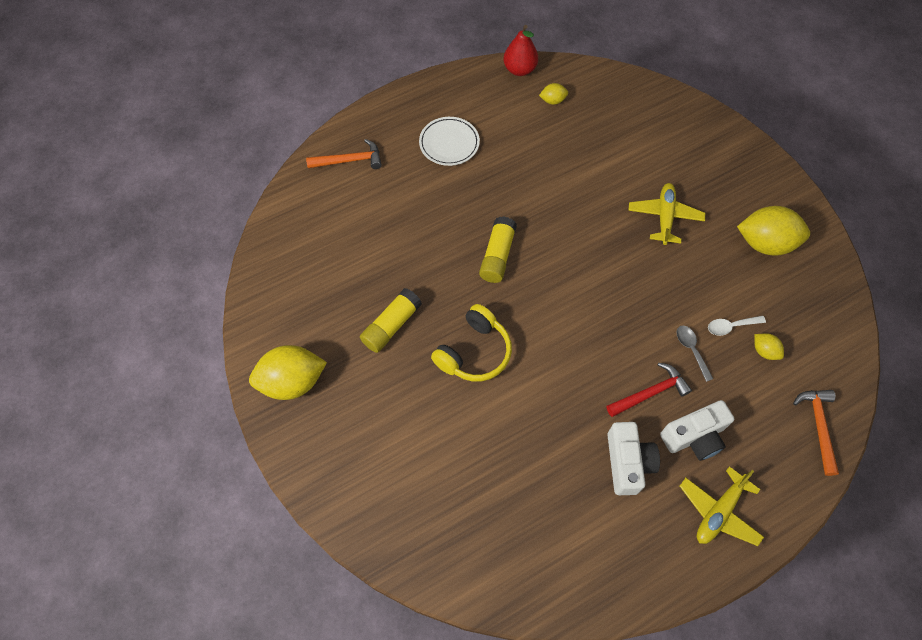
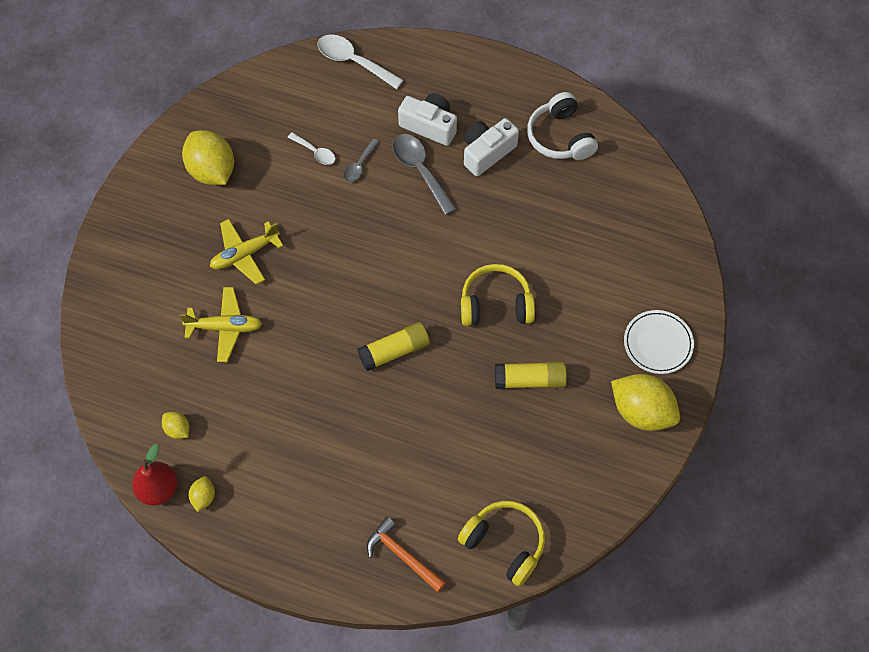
camera: 130 degrees left, 0 degrees up
white plate [419,117,480,166] -> white plate moved to [624,310,694,374]
red hammer [606,363,692,417] -> grey spoon [392,134,456,215]
yellow plane [680,466,764,546] -> yellow plane moved to [179,287,262,362]
yellow lemon [754,333,784,360] -> yellow lemon moved to [189,476,215,512]
orange hammer [793,390,839,476] -> white spoon [318,34,403,89]
none -> yellow headphones [458,501,545,586]
none -> white headphones [527,92,598,160]

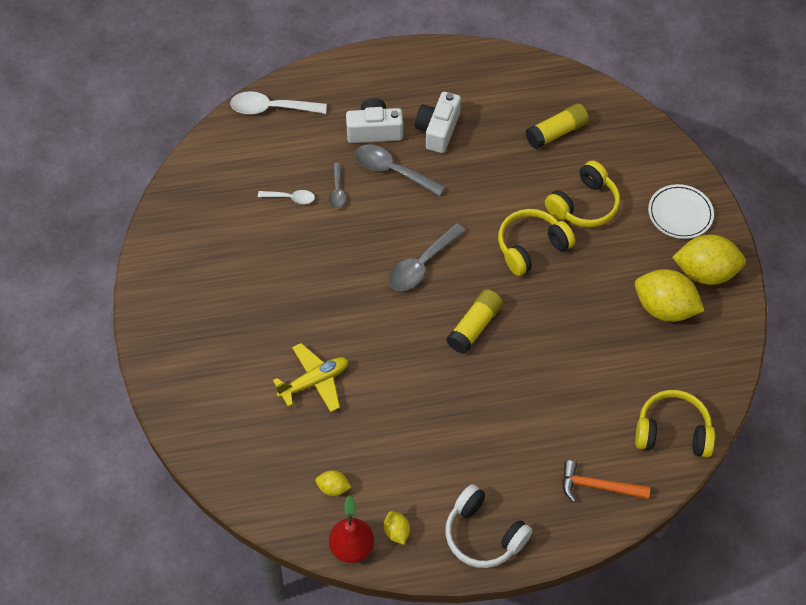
camera: 30 degrees left, 5 degrees down
yellow lemon [182,130,234,185] -> yellow lemon moved to [635,269,704,322]
yellow plane [210,219,283,285] -> none
yellow glue stick [495,361,567,389] -> yellow glue stick moved to [525,103,589,149]
white headphones [527,92,598,160] -> white headphones moved to [445,484,533,568]
none -> grey spoon [388,223,466,291]
none -> yellow headphones [545,160,620,227]

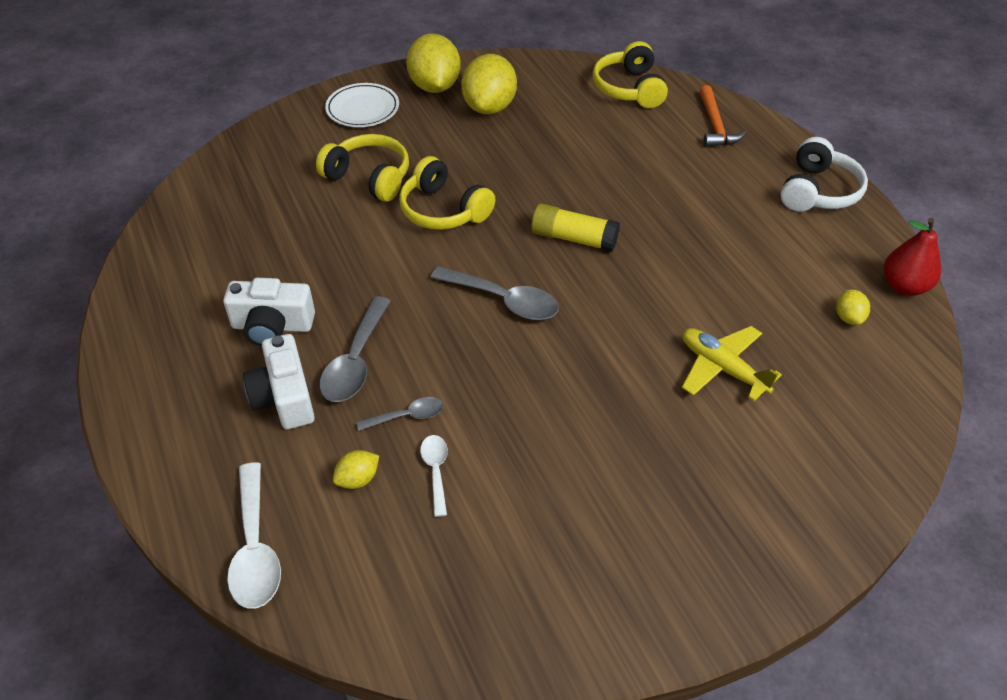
camera: 105 degrees left, 10 degrees down
yellow lemon [384,511,410,545] -> yellow lemon moved to [333,450,379,489]
yellow glue stick [525,103,589,149] -> none

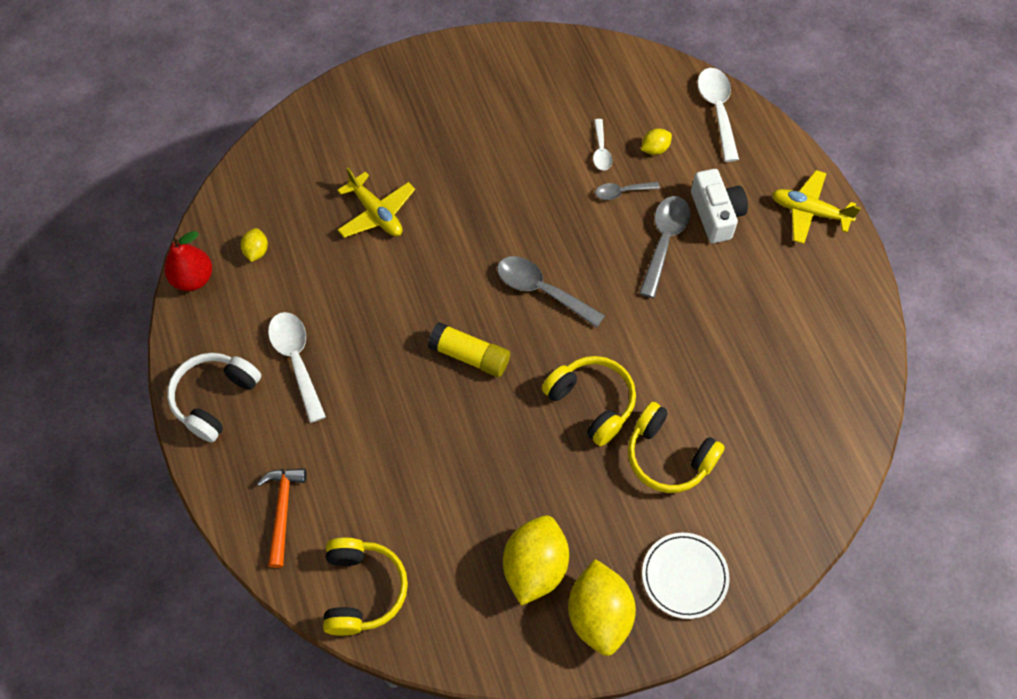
camera: 175 degrees left, 15 degrees up
white camera [223,278,315,346] -> none
none -> white spoon [268,312,326,423]
none -> yellow plane [772,170,861,244]

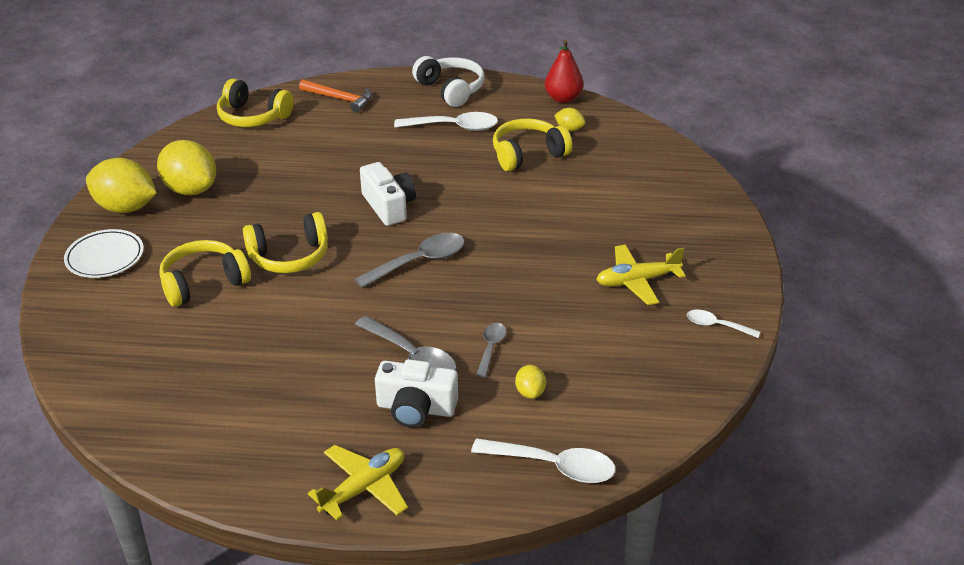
camera: 115 degrees right, 25 degrees down
yellow plane [337,168,415,238] -> yellow plane moved to [596,245,686,305]
yellow glue stick [428,322,510,377] -> white camera [360,162,416,226]
white spoon [593,119,612,171] -> white spoon moved to [687,310,760,338]
none -> yellow headphones [493,118,572,171]

